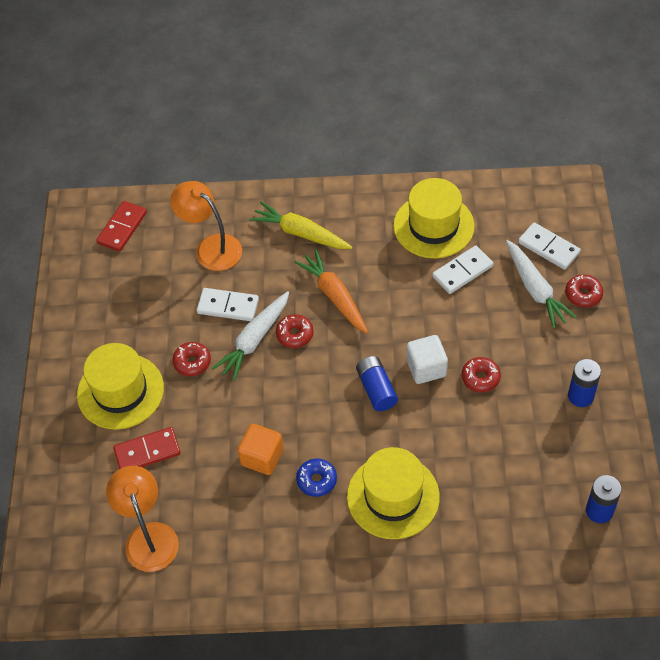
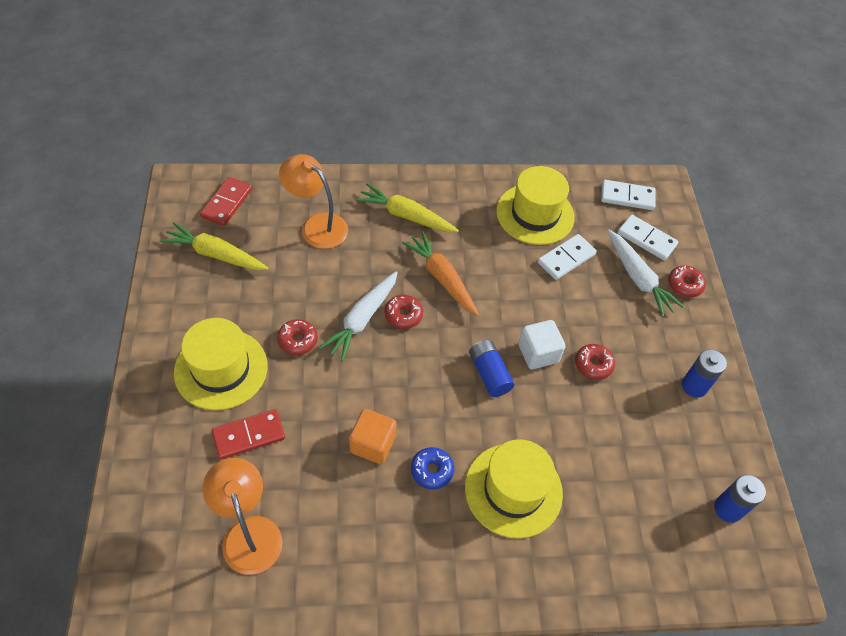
camera: 10 degrees left, 0 degrees up
white domino [197,288,259,321] -> white domino moved to [601,180,656,210]
none -> yellow carrot [160,222,269,270]

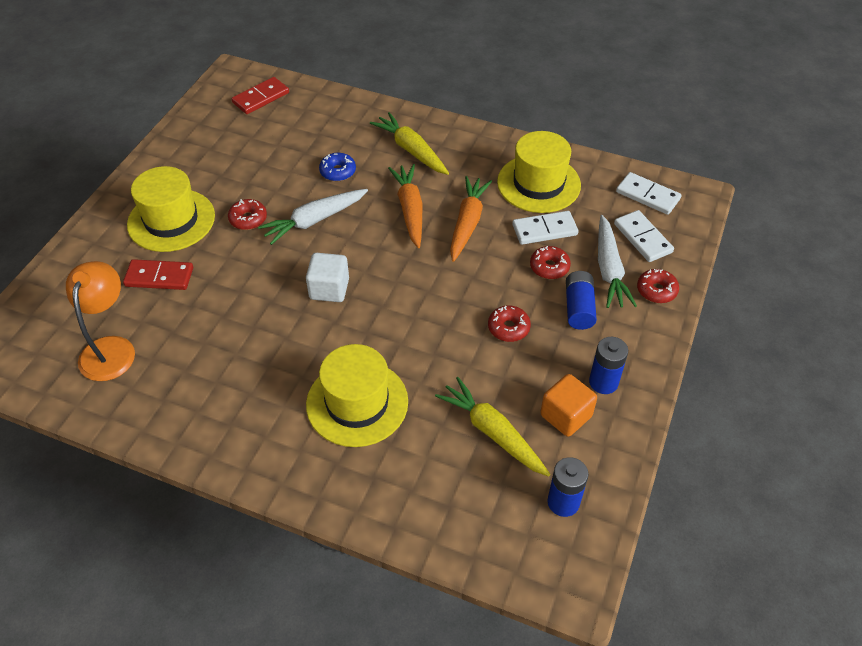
camera: 30 degrees right, 5 degrees down
yellow carrot [160,222,269,270] -> yellow carrot moved to [435,377,550,477]
orange lamp [279,154,348,249] -> none
orange cube [349,409,397,464] -> orange cube moved to [540,374,597,437]
red donut [385,295,423,329] -> red donut moved to [530,246,571,279]
blue donut [411,447,454,489] -> blue donut moved to [319,153,356,181]
blue battery [469,340,514,397] -> blue battery moved to [566,271,597,330]
white cube [518,320,565,369] -> white cube moved to [306,253,349,302]
none -> orange carrot [450,176,492,262]

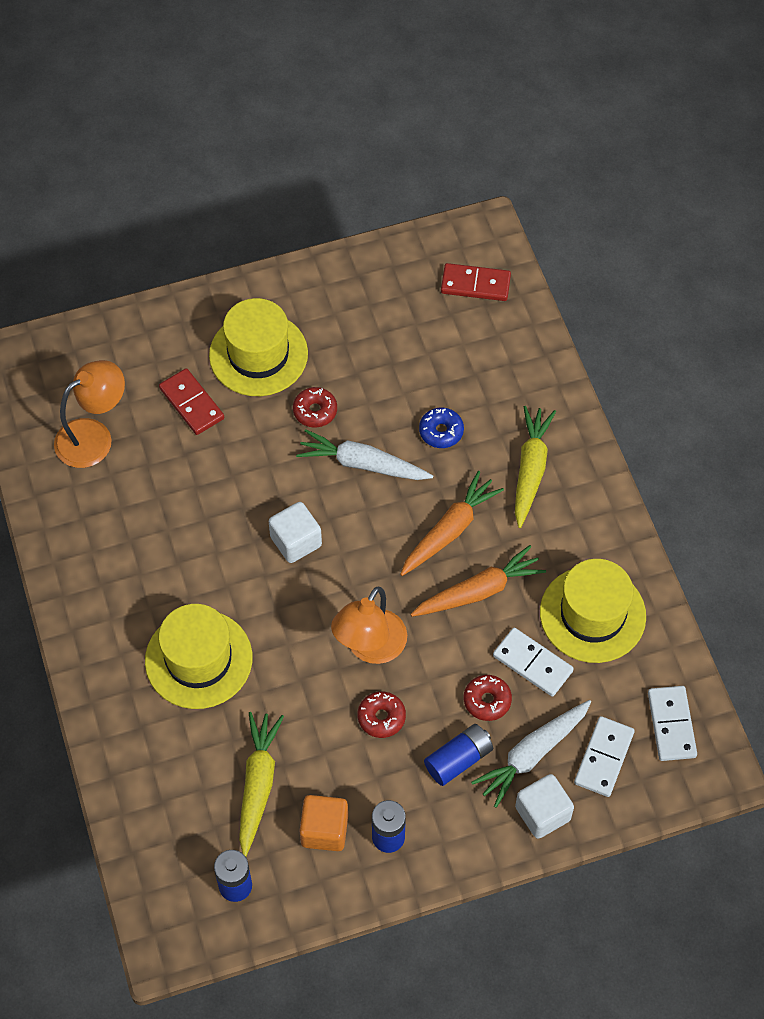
camera: 50 degrees right, 10 degrees up
red donut [637,269,679,303] -> white cube [515,774,574,839]
none -> orange lamp [331,587,407,664]

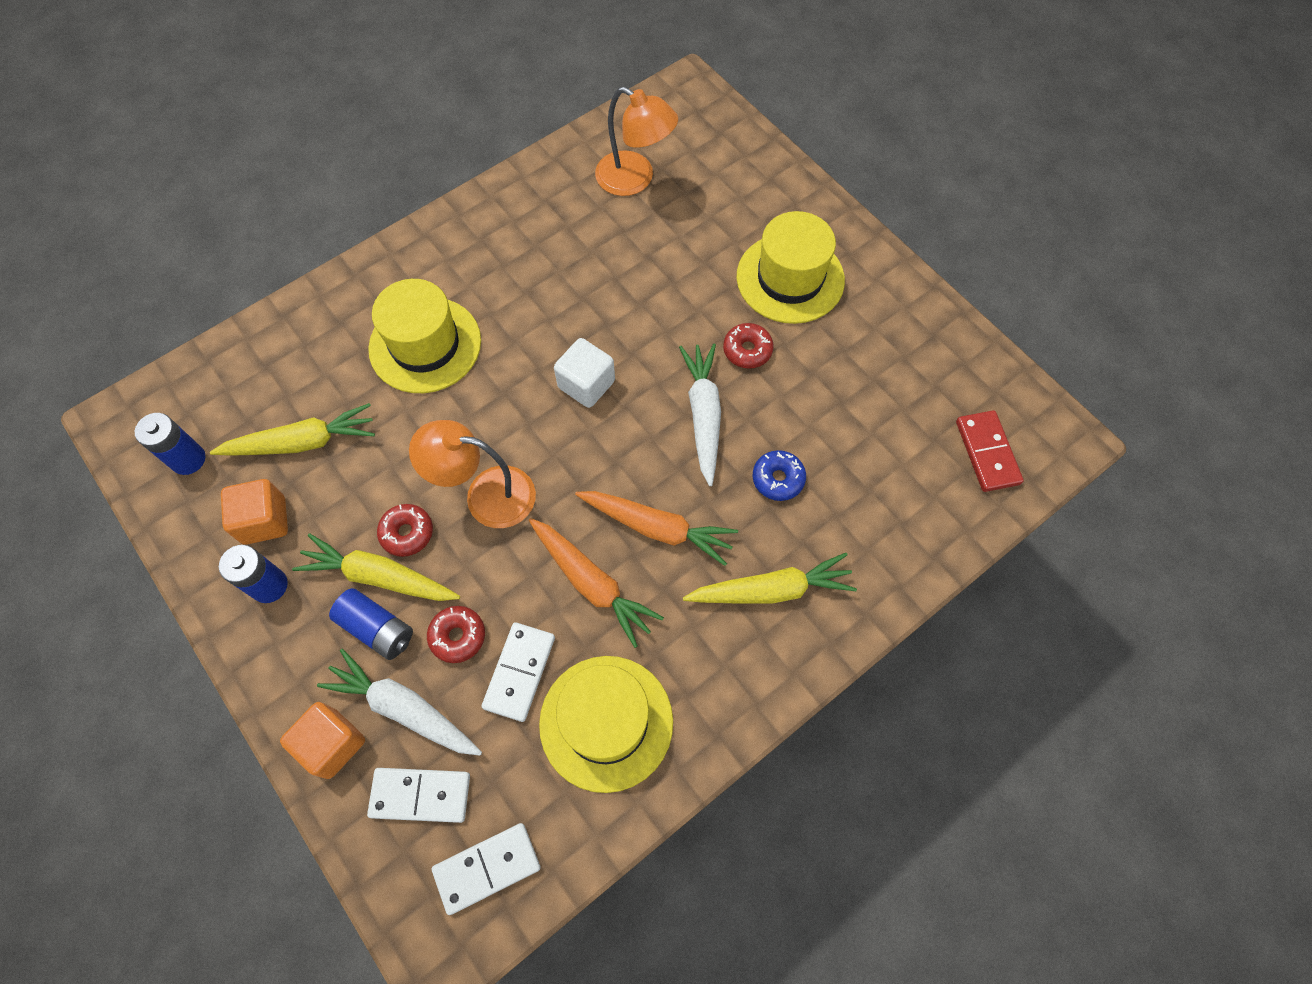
camera: 70 degrees right, 5 degrees up
red domino [159,368,224,435] -> none
white cube [515,774,574,839] -> orange cube [280,702,365,779]
none -> yellow carrot [292,534,460,601]

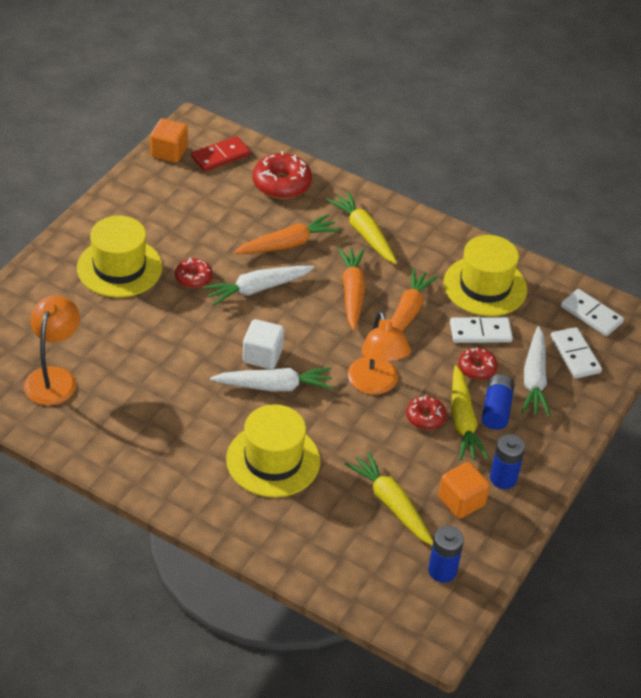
camera: 115 degrees left, 20 degrees down
orange cube [280,702,365,779] -> orange cube moved to [150,118,188,163]
blue donut [752,450,806,501] -> orange carrot [233,214,340,254]
none -> white carrot [210,367,333,392]
none -> red donut [253,151,312,199]

